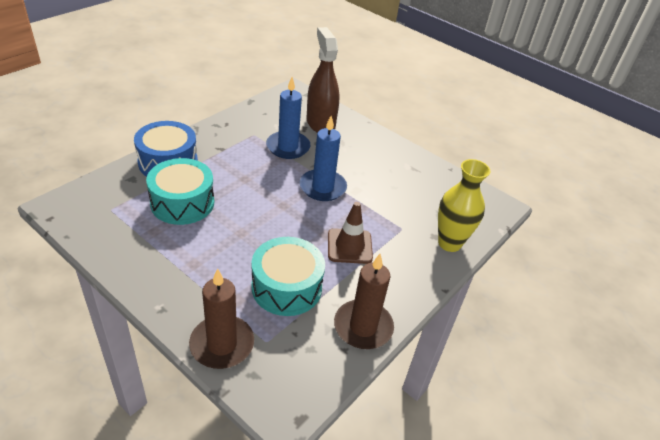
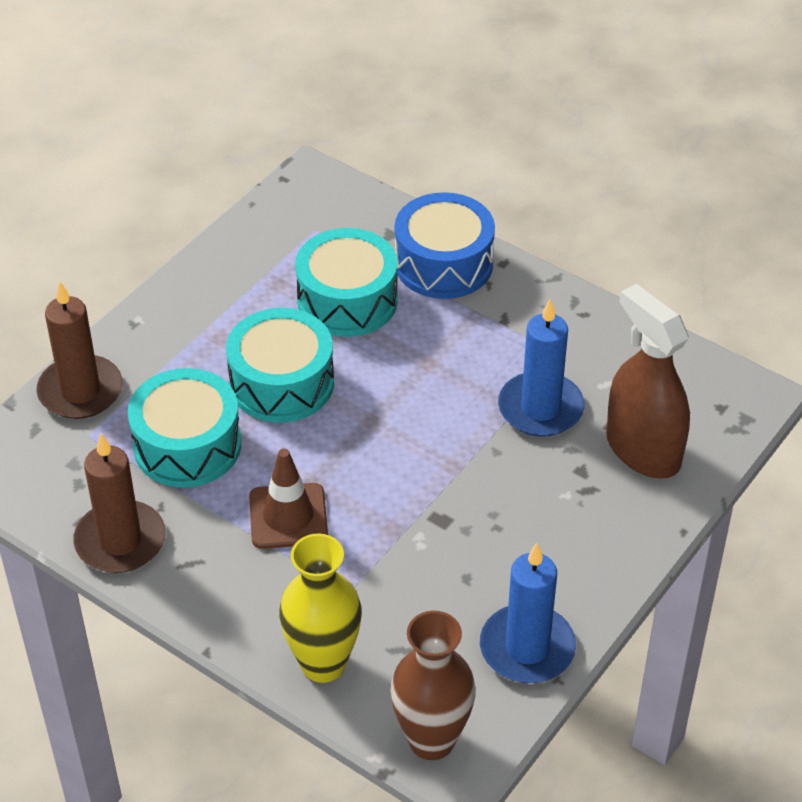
camera: 90 degrees right, 5 degrees up
blue candle [300,116,347,201] -> blue candle moved to [480,543,576,683]
brown spray bottle [307,27,340,133] -> brown spray bottle turned 105 degrees counterclockwise [606,283,690,479]
none -> turquoise drum [226,308,334,422]
none -> brown vase [390,611,476,760]

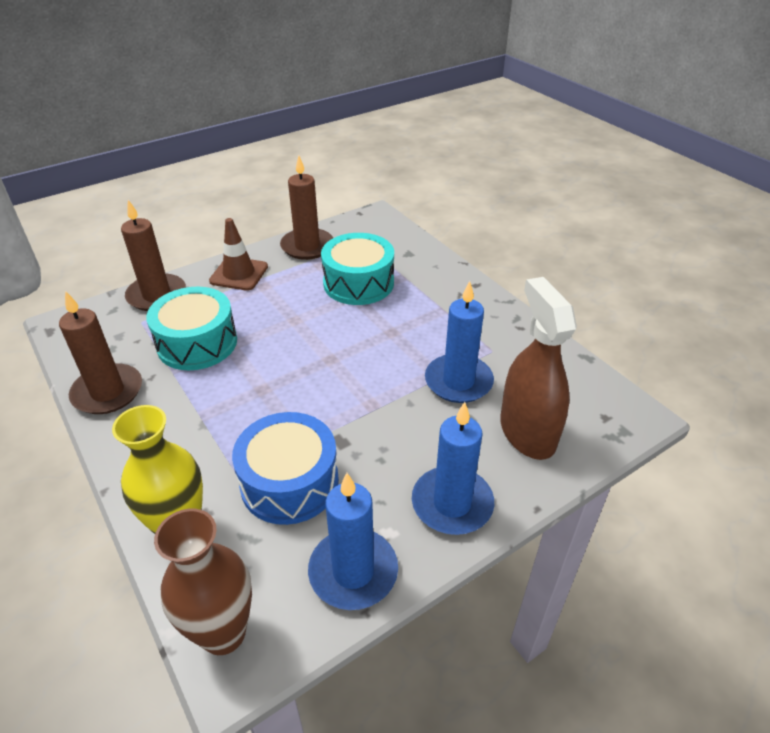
camera: 20 degrees right, 5 degrees down
turquoise drum [226,308,334,422] -> none
brown traffic cone [249,449,328,549] -> brown traffic cone moved to [209,218,268,291]
blue drum [395,192,495,299] -> blue drum moved to [232,412,339,525]
none -> brown candle [280,155,333,260]
none -> blue candle [412,402,494,535]

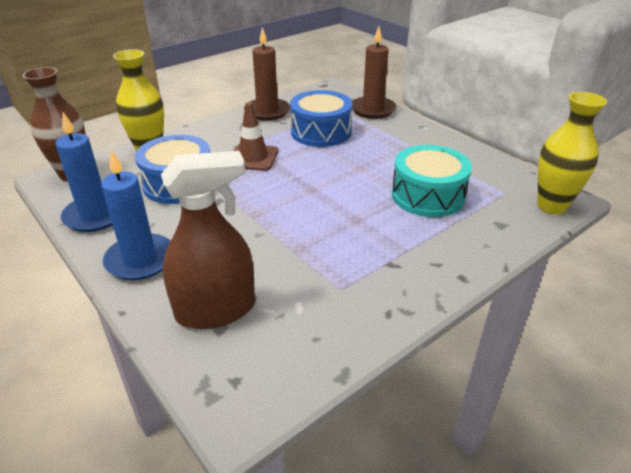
camera: 85 degrees right, 5 degrees down
turquoise drum [146,287,237,370] -> blue drum [290,90,353,147]
brown traffic cone [209,218,268,291] -> brown traffic cone moved to [234,102,278,171]
brown candle [280,155,333,260] -> none
blue candle [425,281,494,403] -> none
none -> yellow vase [537,92,607,214]

